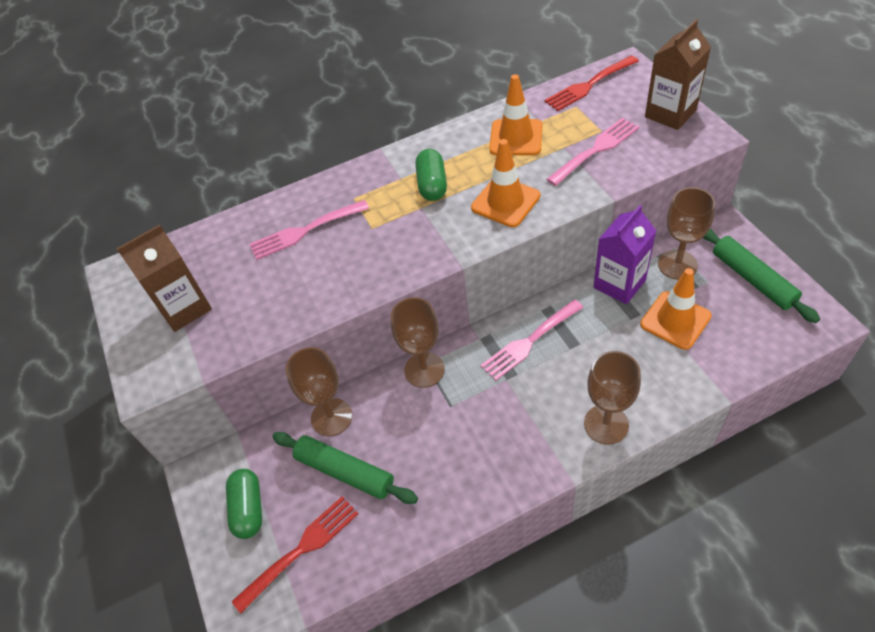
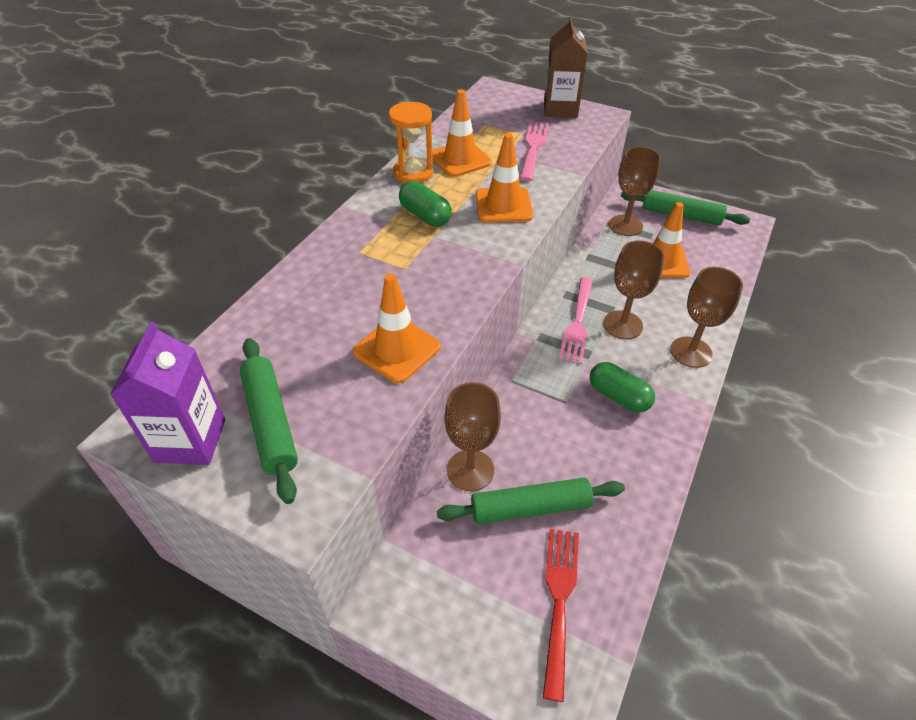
camera: 45 degrees left, 5 degrees down
brown carton [117,225,212,332] -> green rolling pin [240,338,298,504]
green capsule [226,469,262,539] -> green capsule moved to [590,362,655,413]
pink fork [250,200,369,260] -> none
brown goblet [391,297,445,388] -> brown goblet moved to [603,241,664,339]
red fork [545,55,639,111] -> none
purple carton [594,205,656,304] -> purple carton moved to [110,322,225,465]
none -> orange traffic cone [353,274,441,383]
none -> orange hourglass [389,102,433,183]

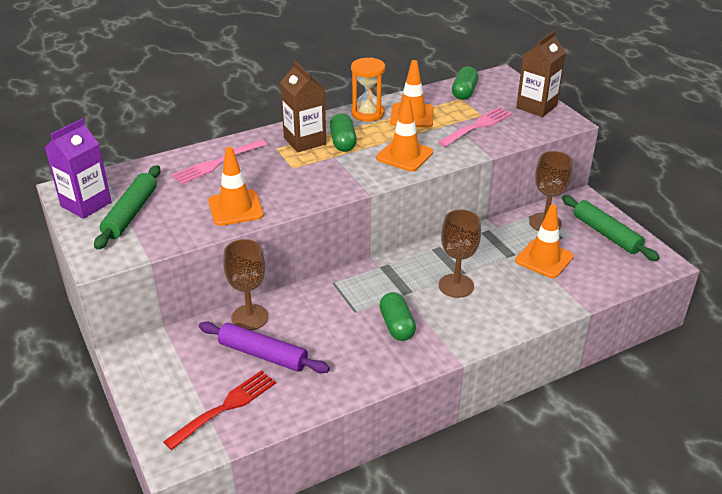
camera: 35 degrees right, 10 degrees down
green rolling pin [437,478,625,524] -> purple rolling pin [199,322,330,373]
pink fork [559,277,593,365] -> pink fork moved to [172,139,268,184]
brown goblet [670,267,743,368] -> none
none -> brown carton [280,61,326,152]
none -> green capsule [452,66,478,100]

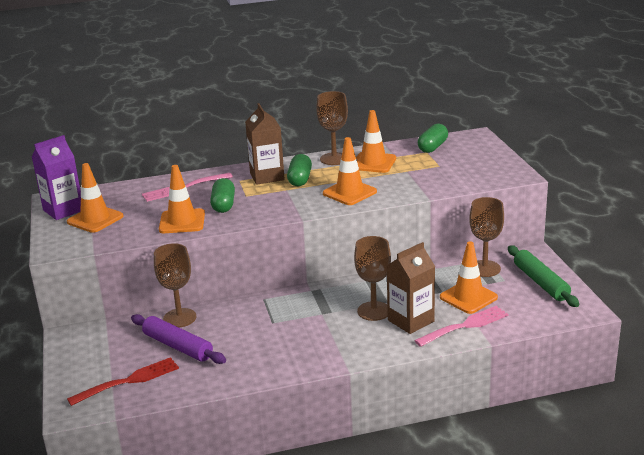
camera: 15 degrees right, 10 degrees down
green rolling pin [94,165,160,250] -> orange traffic cone [67,163,124,233]
orange hourglass [351,57,385,122] -> brown goblet [316,91,348,165]
green capsule [379,292,416,341] -> green capsule moved to [210,178,235,213]
pink fork [438,107,512,147] -> pink fork moved to [414,306,509,347]
brown carton [516,31,566,117] -> brown carton moved to [386,242,435,334]

